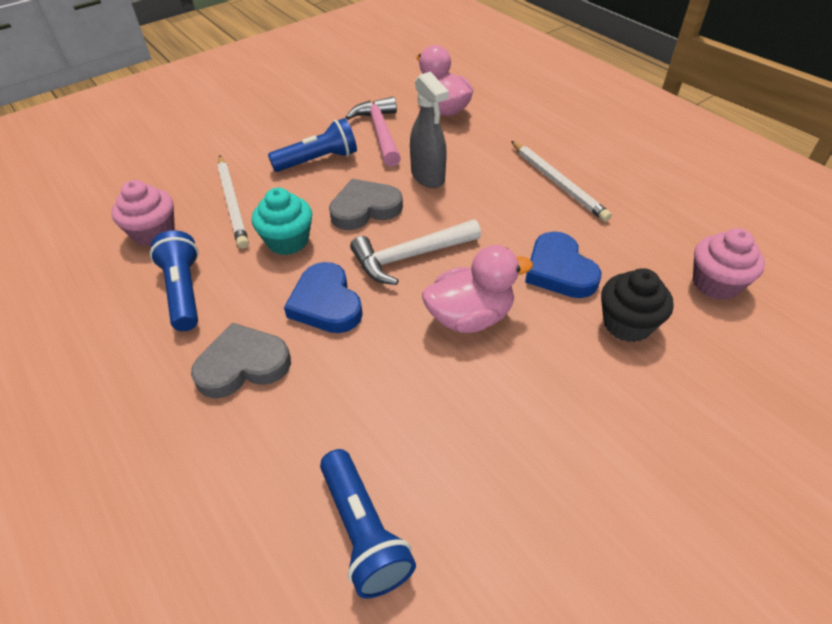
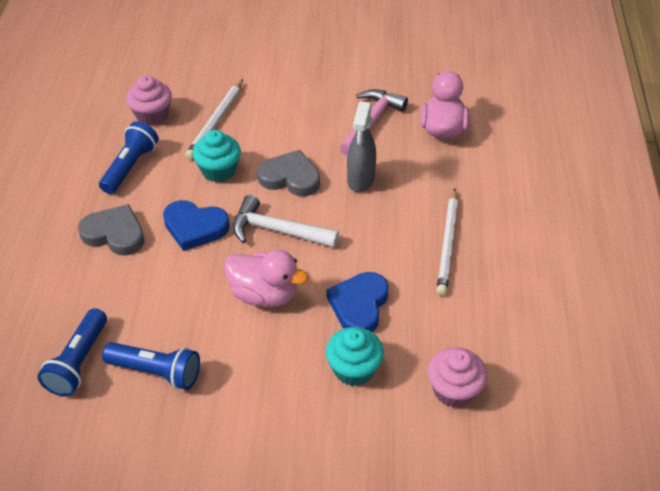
camera: 40 degrees right, 0 degrees up
blue flashlight [268,118,357,172] -> blue flashlight moved to [102,342,200,390]
blue heart [284,262,363,333] -> blue heart turned 90 degrees counterclockwise [163,200,230,251]
black cupcake [601,268,674,342] -> turquoise cupcake [326,327,384,386]

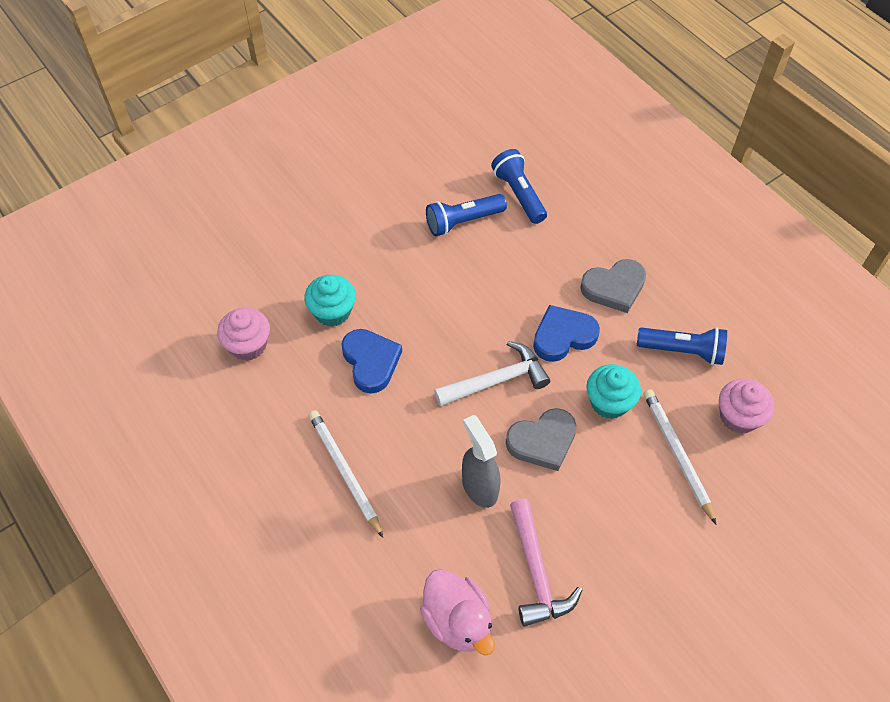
camera: 140 degrees right, 10 degrees up
blue flashlight [99,121,159,194] -> blue flashlight turned 60 degrees counterclockwise [637,327,727,365]
pink duck [224,250,308,307] -> none

